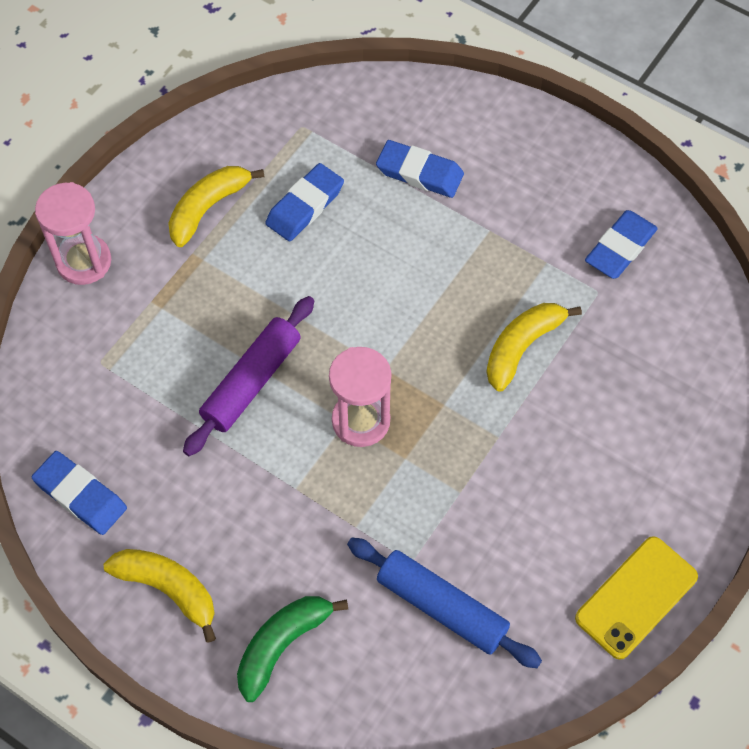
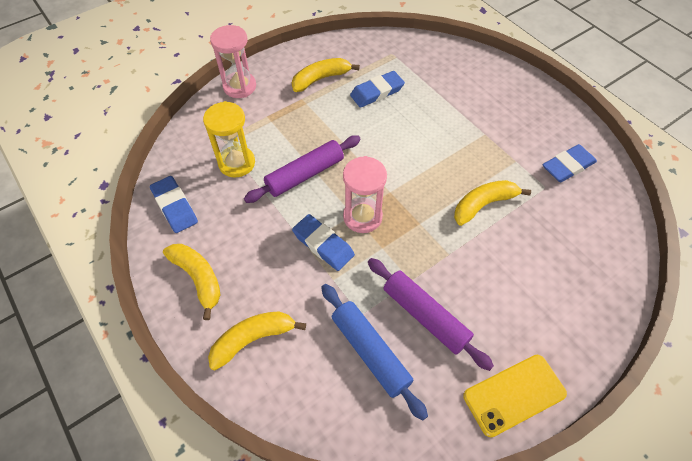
camera: 20 degrees right, 5 degrees down
green banana [237,596,348,702] -> yellow banana [208,311,306,371]
blue eraser [376,140,464,198] -> blue eraser moved to [292,214,355,271]
none -> yellow hourglass [203,101,255,178]
none -> purple rolling pin [368,258,494,371]

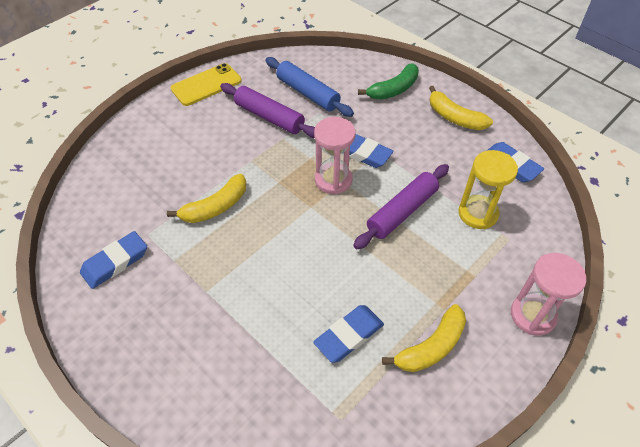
camera: 170 degrees right, 5 degrees down
yellow banana [208,311,306,371] -> green banana [358,63,419,100]

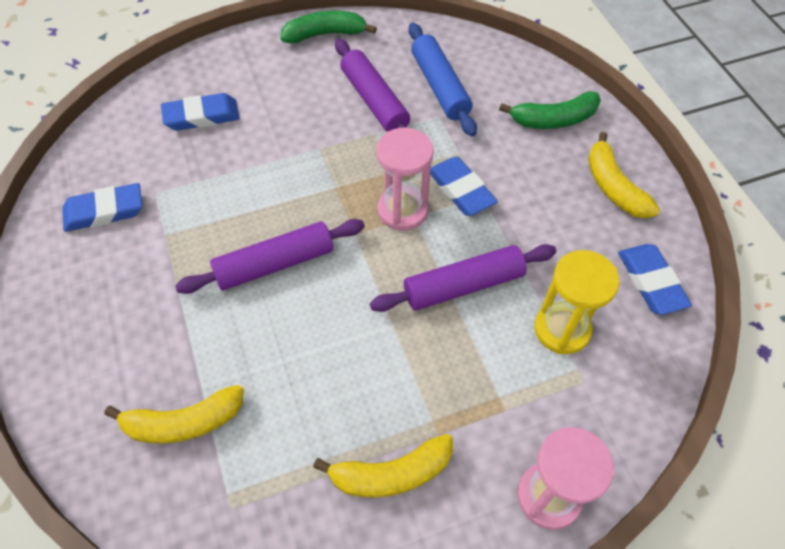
camera: 25 degrees right, 5 degrees up
yellow banana [167,174,246,223] -> yellow banana moved to [104,385,244,444]
yellow phone [171,63,242,106] -> green banana [281,11,377,44]
blue eraser [313,305,384,363] -> blue eraser moved to [161,93,240,131]
none -> purple rolling pin [175,219,365,294]

